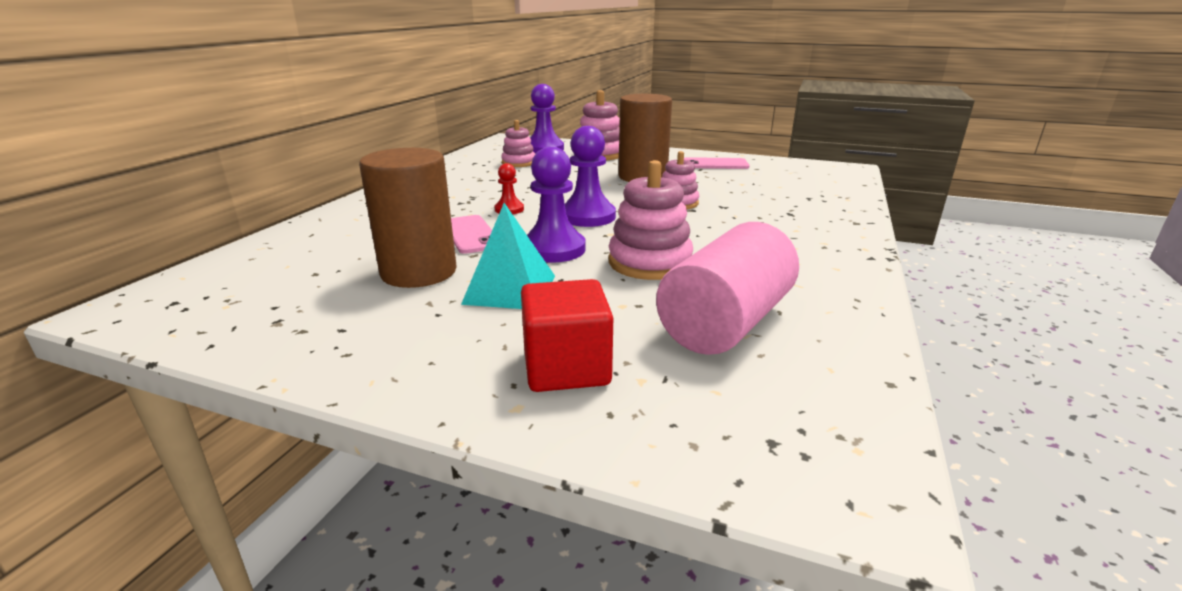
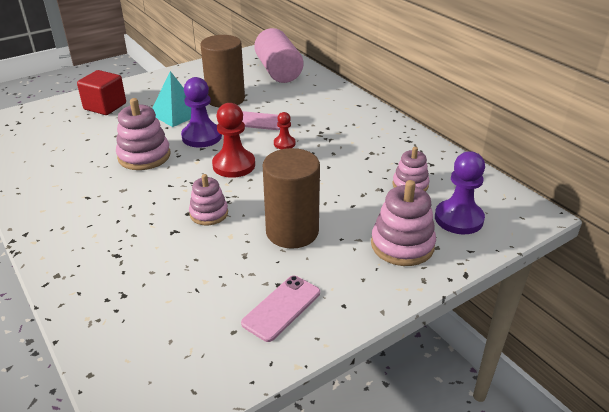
camera: 125 degrees right, 10 degrees up
purple pawn [565,126,616,227] -> red pawn [212,103,255,178]
pink cylinder [656,222,799,355] -> pink cylinder moved to [254,28,303,83]

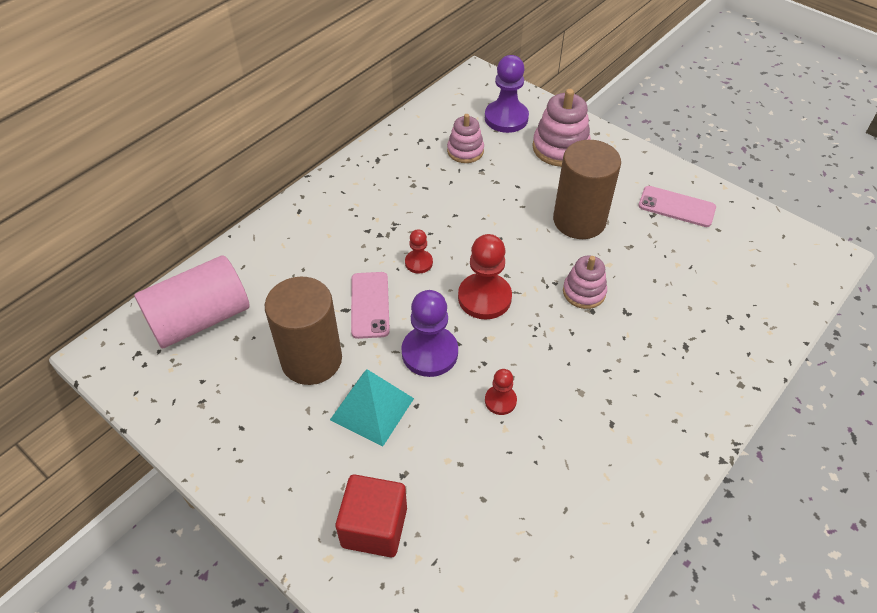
camera: 105 degrees left, 15 degrees up
pink stacking toy [116,98,170,170] -> red pawn [485,369,517,415]

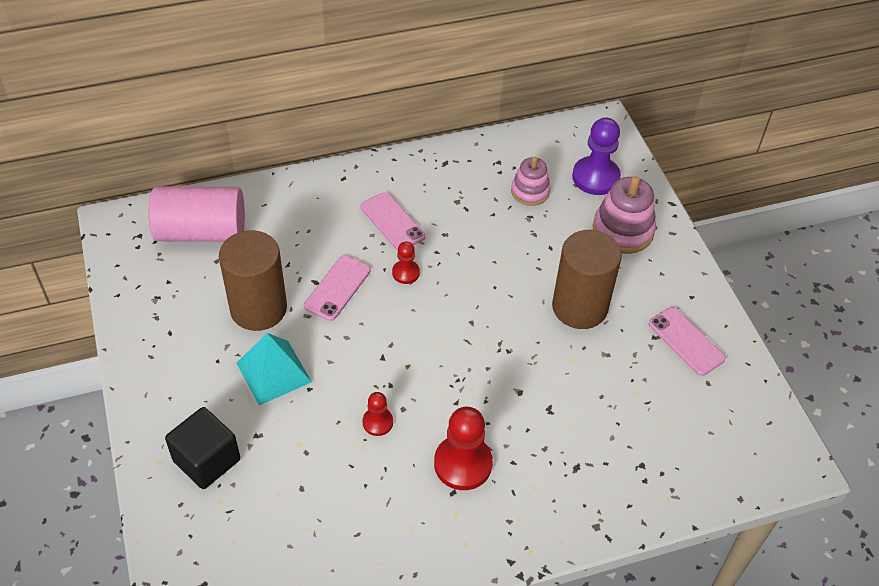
camera: 30 degrees right, 0 degrees up
red cube [336,474,407,557] -> black cube [165,407,240,489]
purple pawn [401,290,458,377] -> none
red pawn [458,234,512,320] -> red pawn moved to [434,407,493,490]
pink stacking toy [563,255,607,309] -> none
none -> pink phone [361,192,425,251]

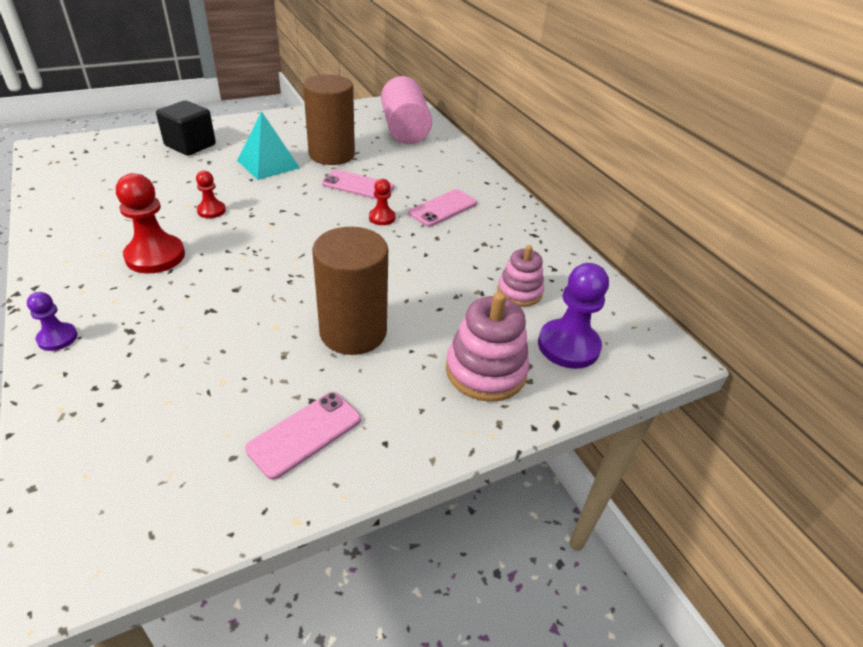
camera: 80 degrees right, 10 degrees down
none -> purple pawn [27,292,77,351]

